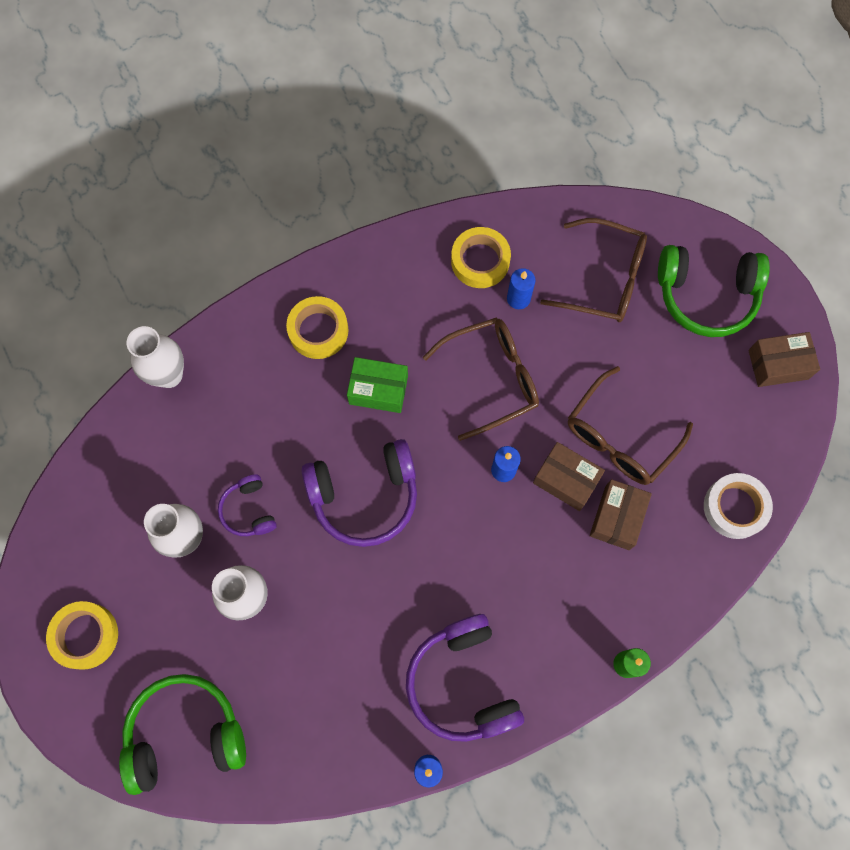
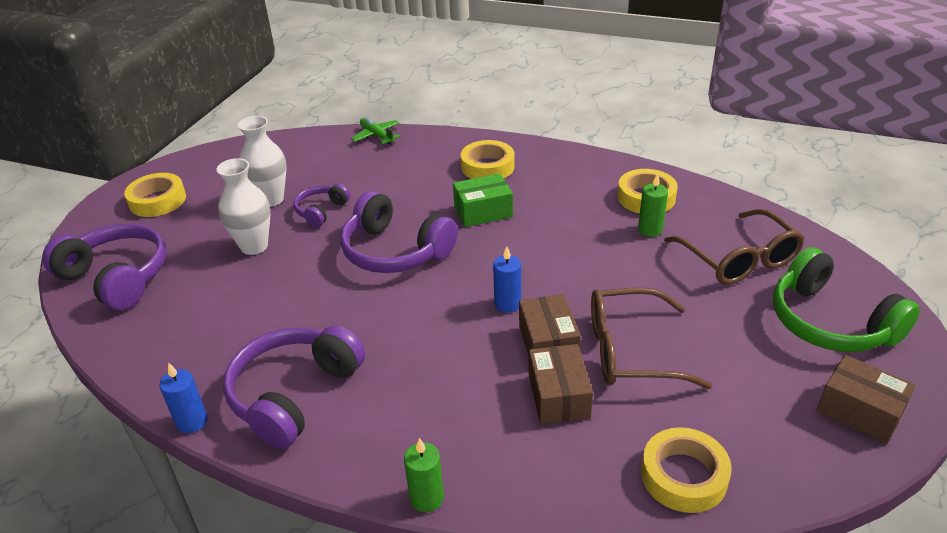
camera: 50 degrees right, 35 degrees down
green headphones [119,674,246,795] -> purple headphones [42,224,167,310]
white vase [127,326,184,388] -> green plane [351,118,401,144]
green box [347,357,408,413] -> green box turned 75 degrees counterclockwise [453,173,513,227]
brown glasses [422,317,539,441] -> none
blue candle [507,268,536,309] -> green candle [638,173,668,237]
brown box [590,479,652,550] -> brown box turned 75 degrees counterclockwise [529,344,593,425]
white tape [704,473,773,539] -> yellow tape [641,427,732,513]

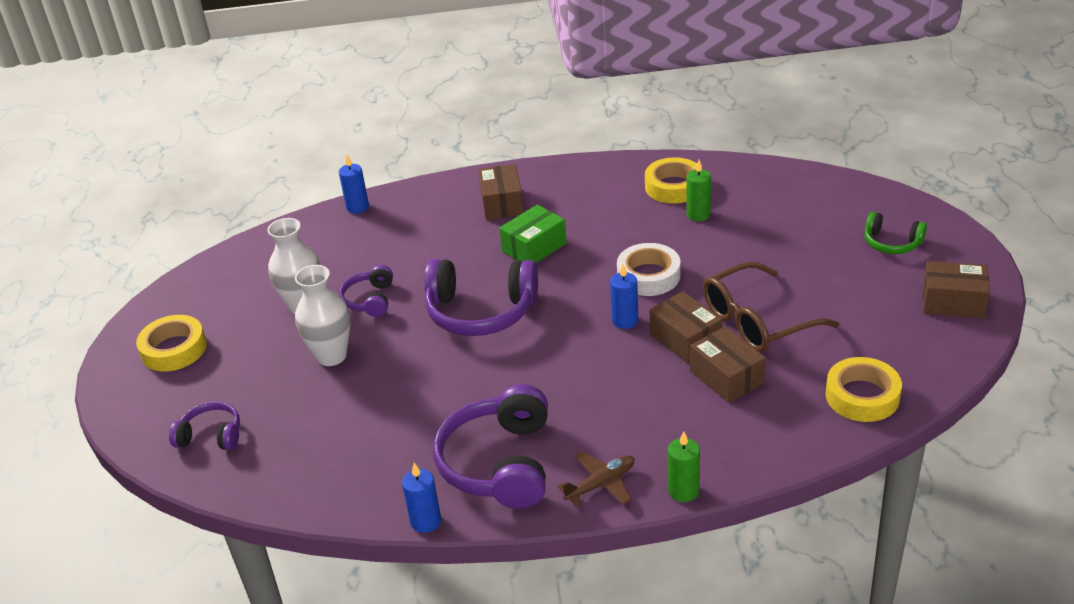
camera: 25 degrees left, 0 degrees up
purple headphones [42,224,167,310] -> purple headphones [169,402,240,450], size x0.53
green plane [351,118,401,144] -> blue candle [339,155,369,214]
yellow tape [461,140,515,179] -> brown box [478,164,524,220]
brown glasses [664,209,805,285] -> none
green headphones [773,247,920,352] -> green headphones [864,212,927,254], size x0.53
none -> brown plane [558,452,635,506]
none -> white tape [617,243,680,296]

